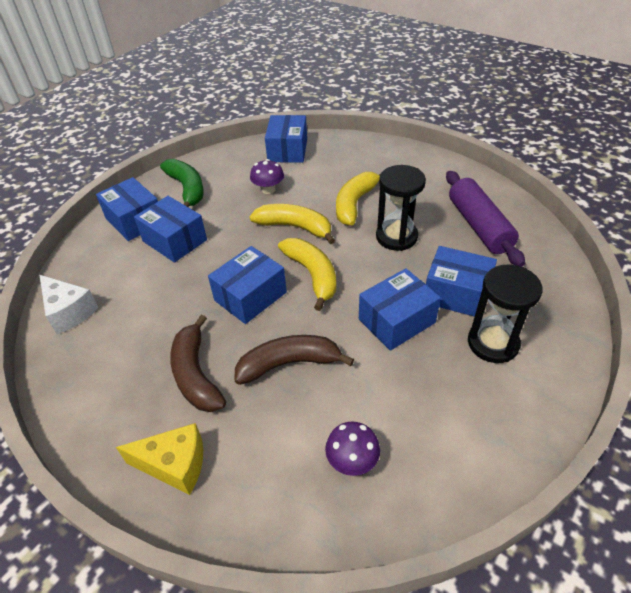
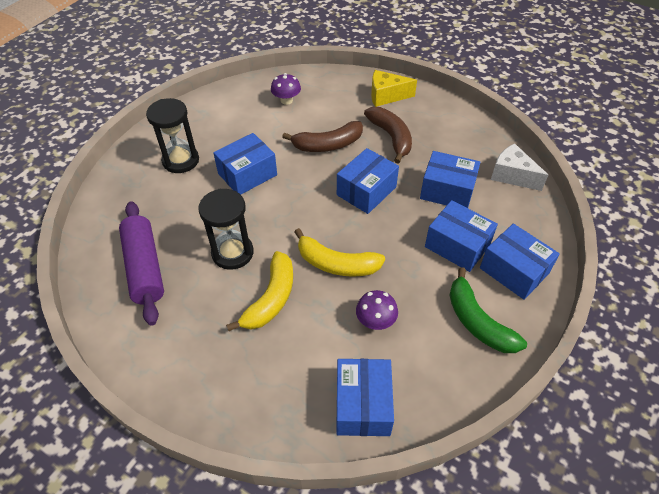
camera: 175 degrees right, 5 degrees up
yellow banana [278,238,336,311] -> none
blue box [426,246,497,317] -> blue box moved to [420,151,481,208]

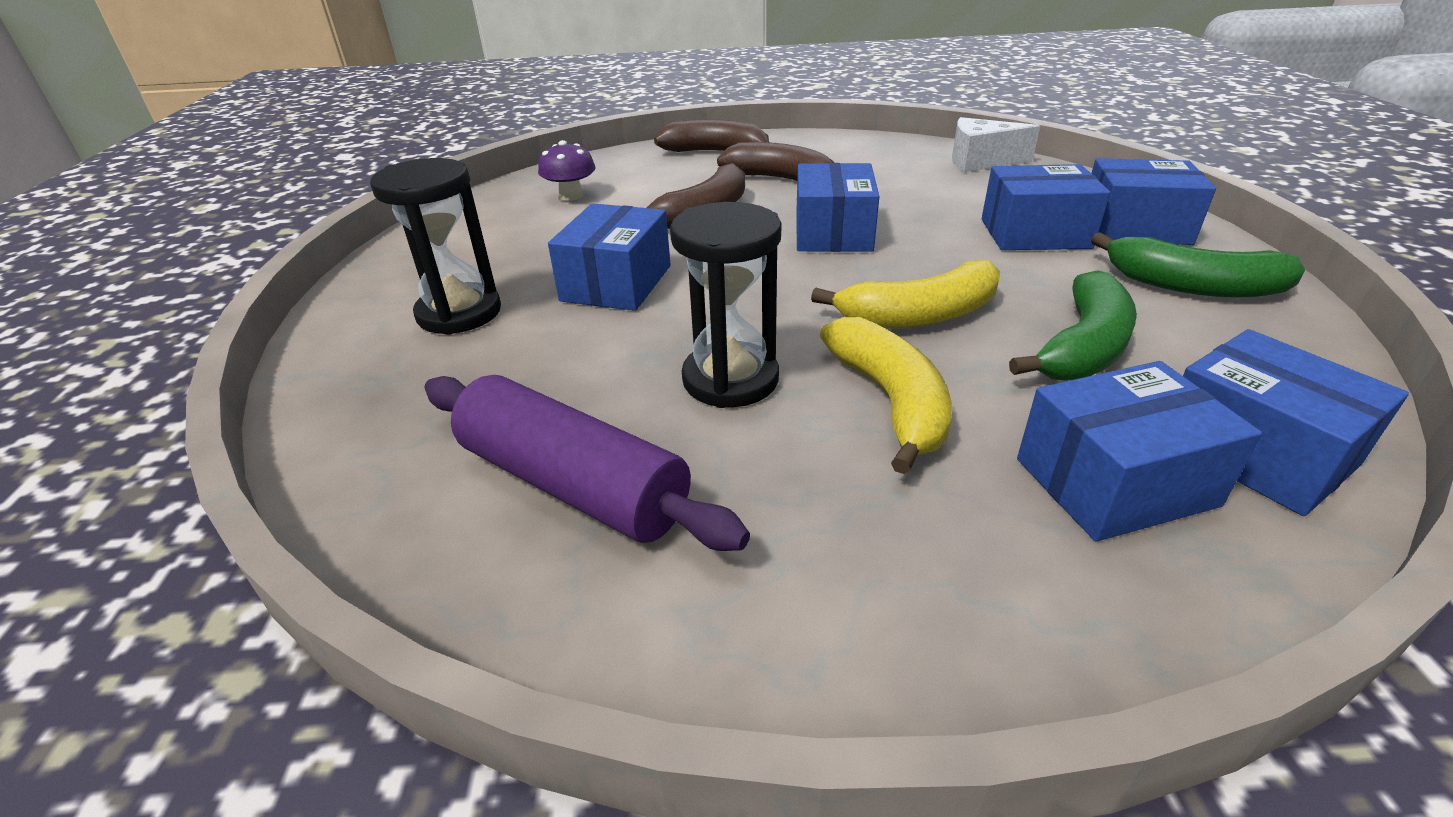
camera: 35 degrees left, 15 degrees down
purple mushroom [356,290,398,330] -> green banana [1009,270,1137,381]
yellow cheese [371,70,417,107] -> brown banana [654,119,771,152]
blue box [420,151,481,208] -> blue box moved to [1017,361,1262,542]

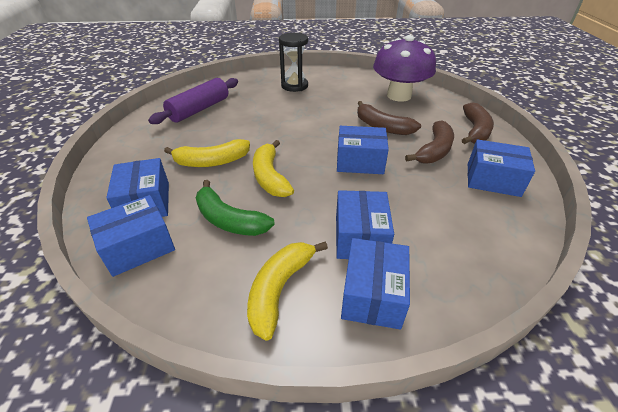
camera: 90 degrees right, 5 degrees up
purple mushroom [538,140,596,201] -> purple mushroom [373,35,436,102], size x2.29
blue box [548,203,671,311] -> blue box moved to [468,139,535,197]
black hourglass [670,202,781,408] -> none
white cheese [952,117,1040,172] -> none
green banana [1091,232,1305,298] -> yellow banana [247,242,328,340]

